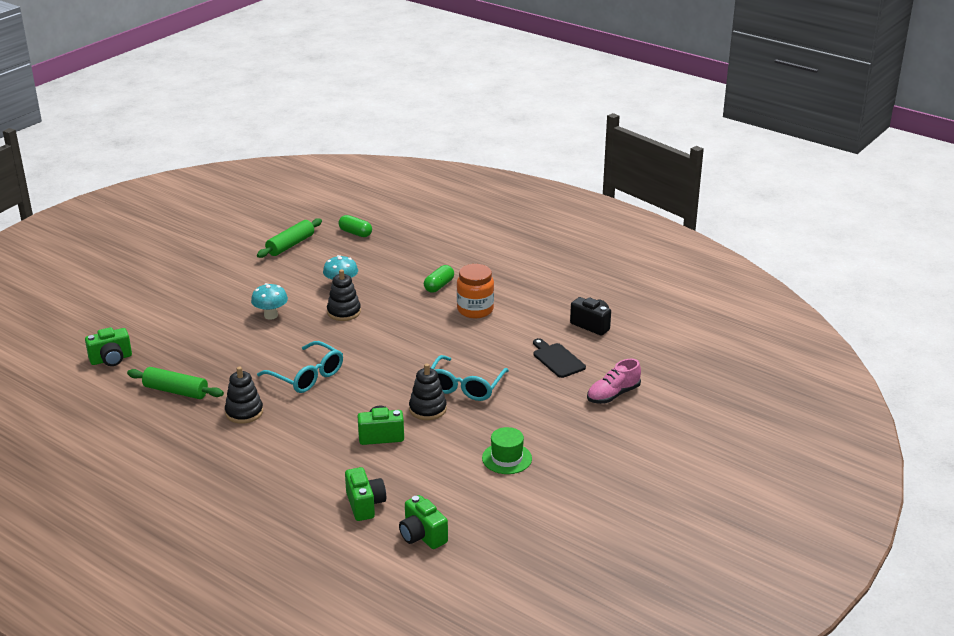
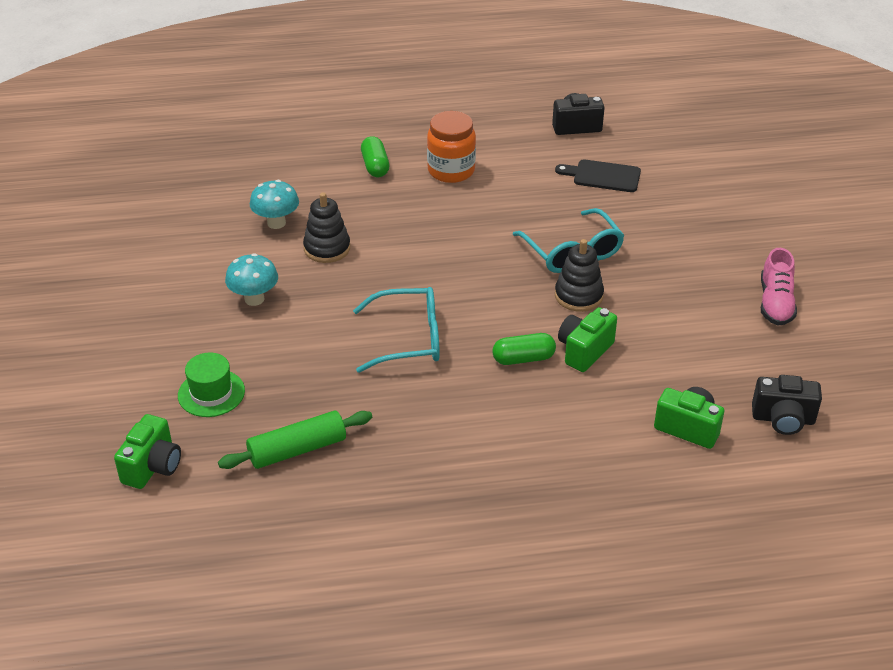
camera: 45 degrees left, 10 degrees up
black stacking toy [225,367,263,424] -> none
green rolling pin [257,218,322,258] -> none
green capsule [338,215,372,237] -> green capsule moved to [492,333,556,365]
green camera [399,495,448,549] -> black camera [752,375,822,435]
green hat [482,427,532,474] -> green hat moved to [178,352,245,417]
pink shoe [587,359,641,404] -> pink shoe moved to [761,248,797,326]

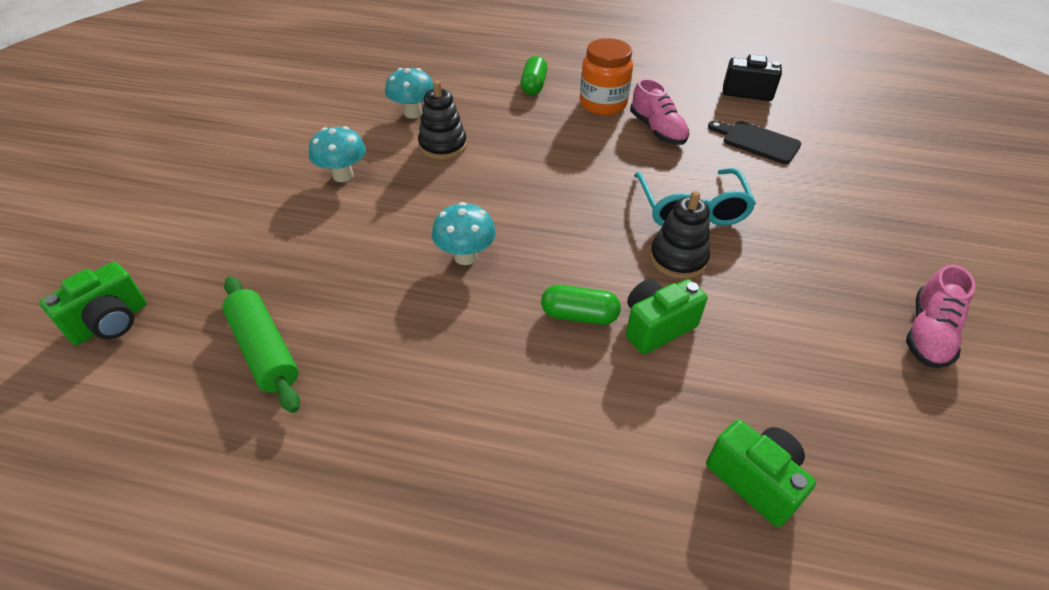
camera: 20 degrees right, 5 degrees up
green hat [178,352,245,417] -> none
green rolling pin [218,411,372,469] -> green rolling pin turned 60 degrees clockwise [222,277,300,413]
turquoise glasses [353,287,440,373] -> turquoise mushroom [432,202,496,265]
black camera [752,375,822,435] -> none
none -> pink shoe [630,78,689,145]

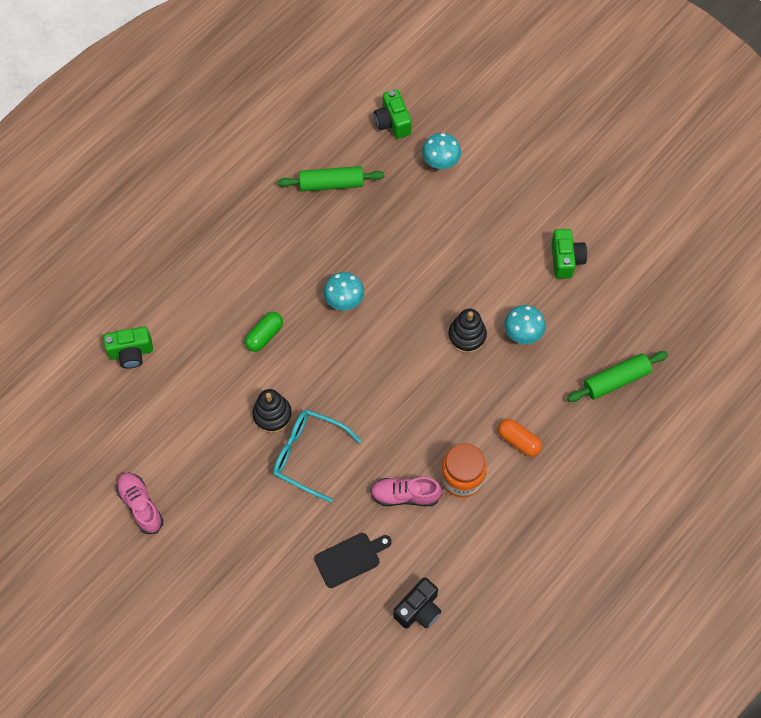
camera: 120 degrees right, 20 degrees up
turquoise mushroom [309,126,366,182] -> turquoise mushroom moved to [422,133,461,169]
green capsule [520,56,547,95] -> orange capsule [498,419,542,456]
green camera [626,279,708,354] -> green camera moved to [551,229,587,279]
none -> green rolling pin [567,351,668,402]

